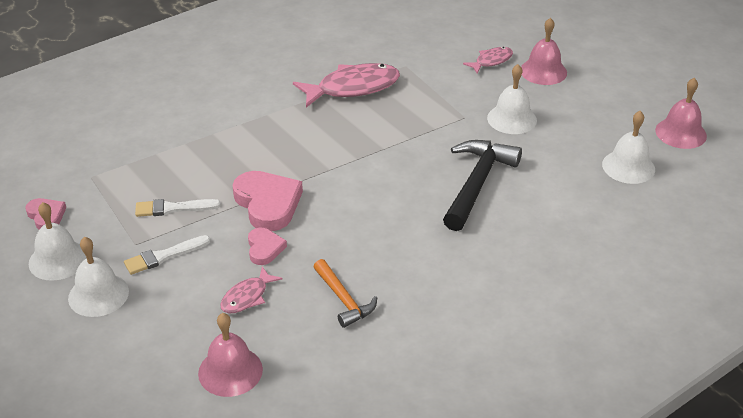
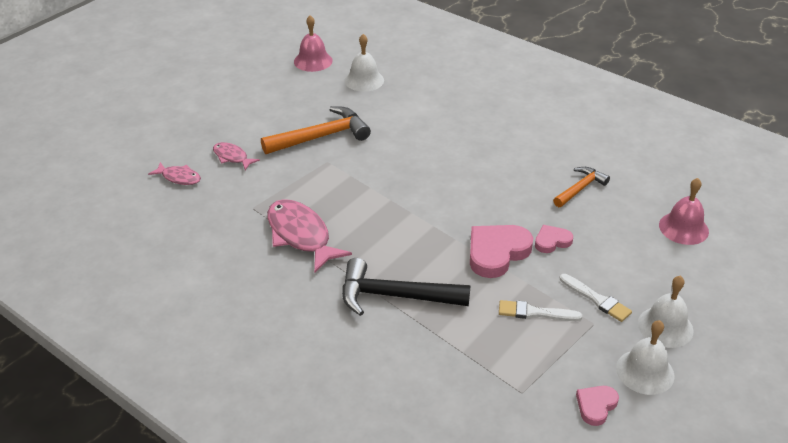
camera: 105 degrees left, 0 degrees up
white brush [135,199,221,217] -> white brush turned 120 degrees clockwise [499,300,582,321]
pink fish [220,267,282,313] -> pink fish moved to [148,162,201,185]
black hammer [443,140,522,231] -> black hammer moved to [342,258,471,316]
white bell [487,64,537,134] -> orange hammer [261,106,371,154]
pink bell [521,18,567,85] -> none

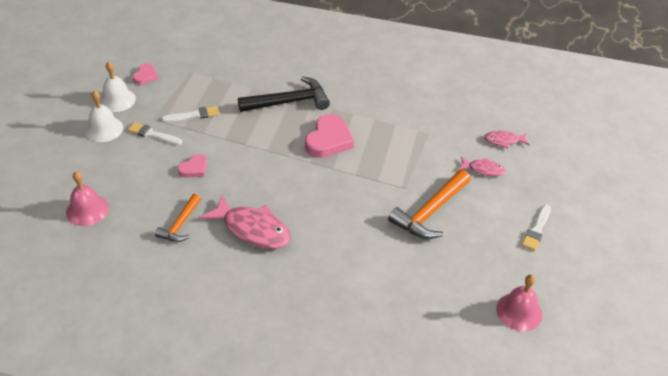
camera: 155 degrees right, 5 degrees up
pink fish [267,199,352,273] -> pink fish moved to [200,195,291,249]
white bell [344,34,384,92] -> none
pink heart [470,225,533,278] -> pink heart moved to [305,114,354,158]
none -> white brush [522,205,551,251]

